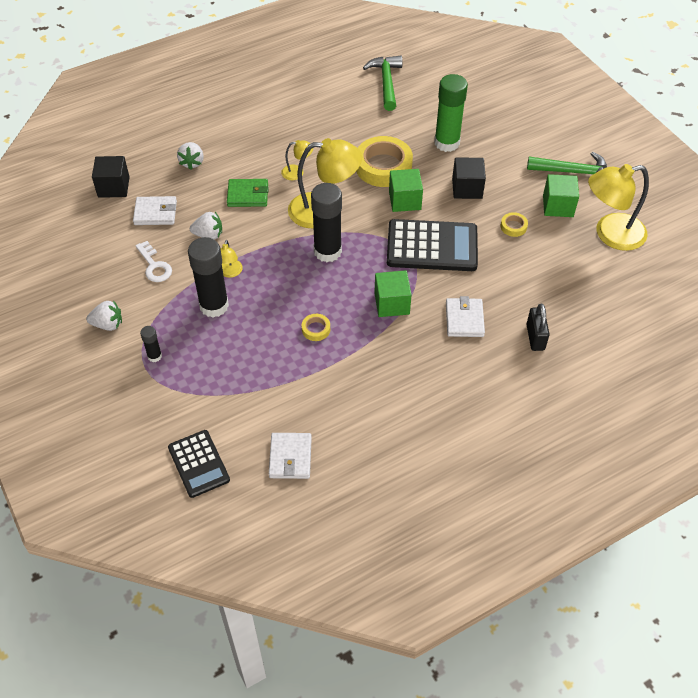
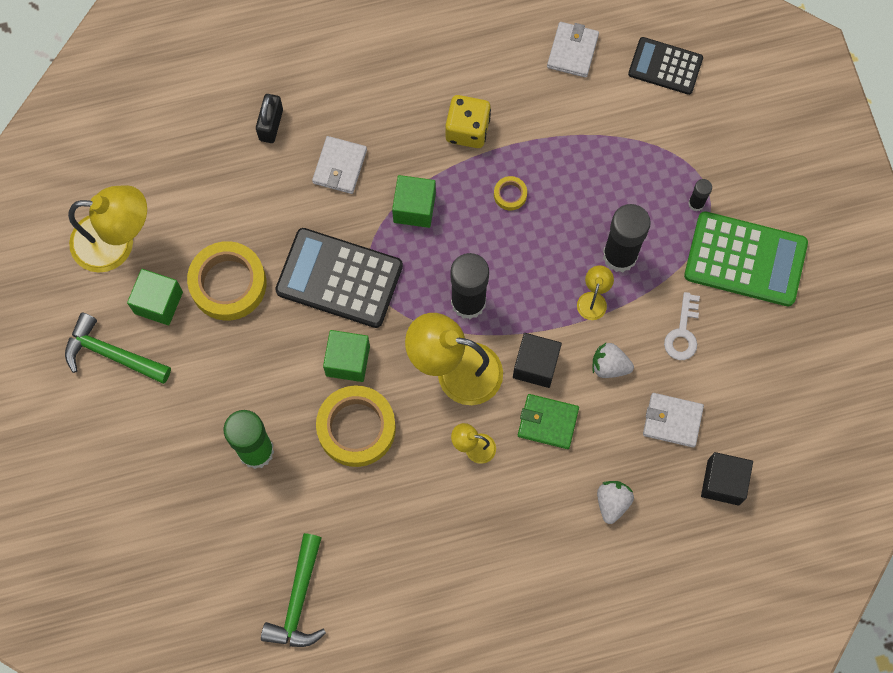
camera: 165 degrees left, 20 degrees up
white strawberry [86,300,122,331] -> green calculator [684,211,808,306]
white key [135,241,172,282] -> white key turned 150 degrees counterclockwise [664,292,700,360]
black calculator [168,430,230,498] -> black calculator turned 60 degrees counterclockwise [628,37,703,95]
black cube [452,157,486,199] -> black cube moved to [513,333,562,388]
yellow tape [501,212,528,237] -> yellow tape [187,241,266,321], size x2.26
none -> yellow dice [445,95,491,148]

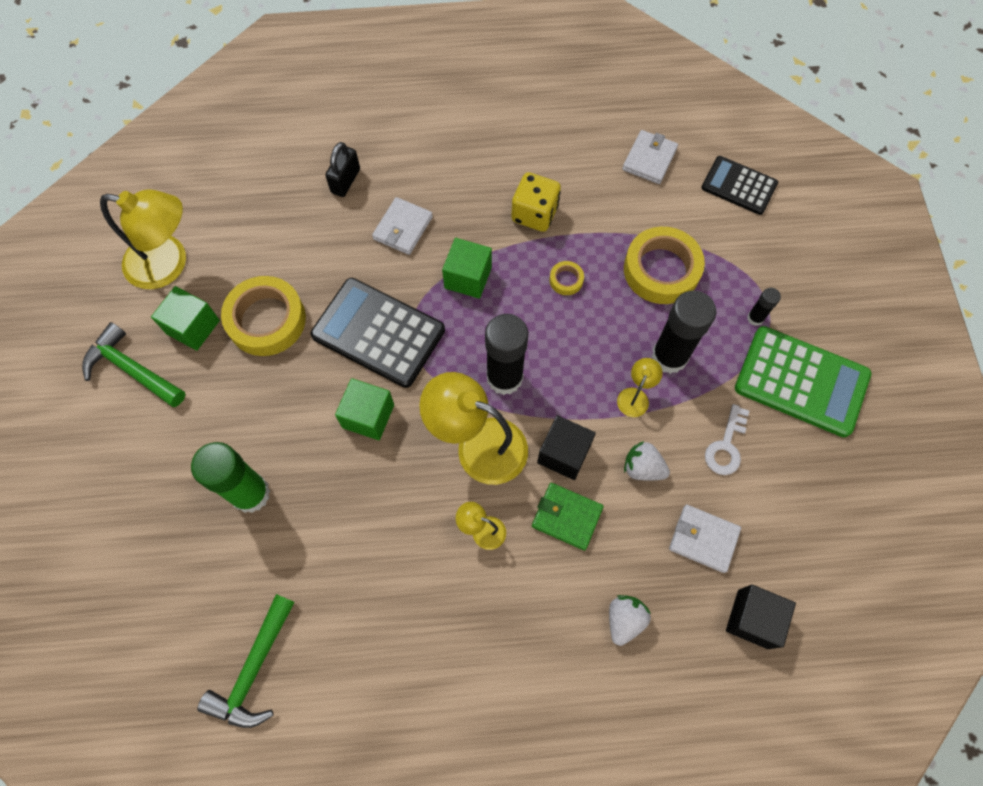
camera: 10 degrees right, 5 degrees down
yellow tape [316,385,396,467] -> yellow tape moved to [624,227,705,304]

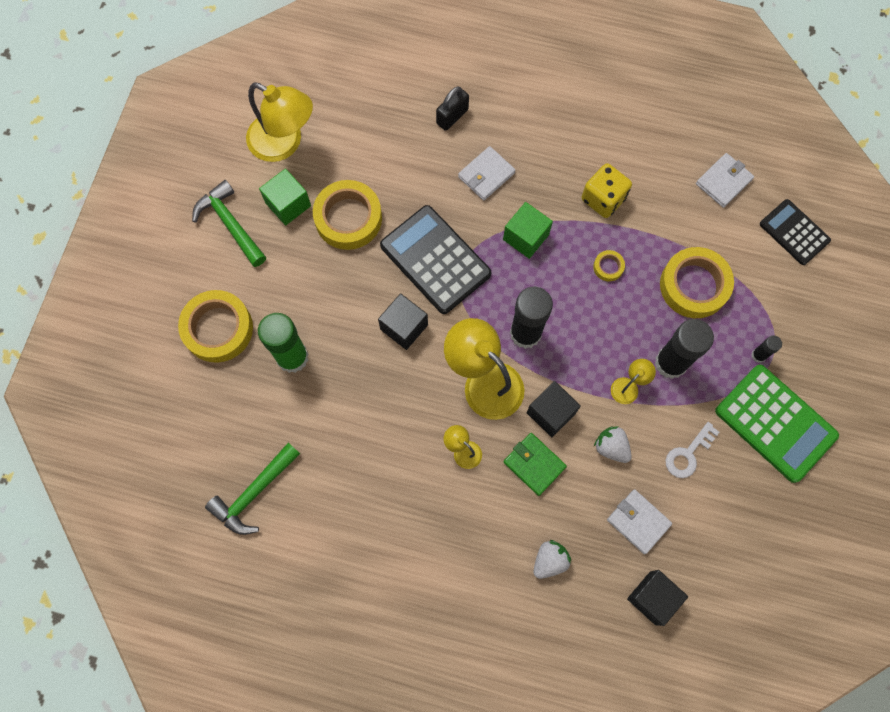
camera: 20 degrees right, 5 degrees up
green cube [335,378,394,440] -> black cube [378,293,428,350]
none -> yellow tape [178,290,253,363]

